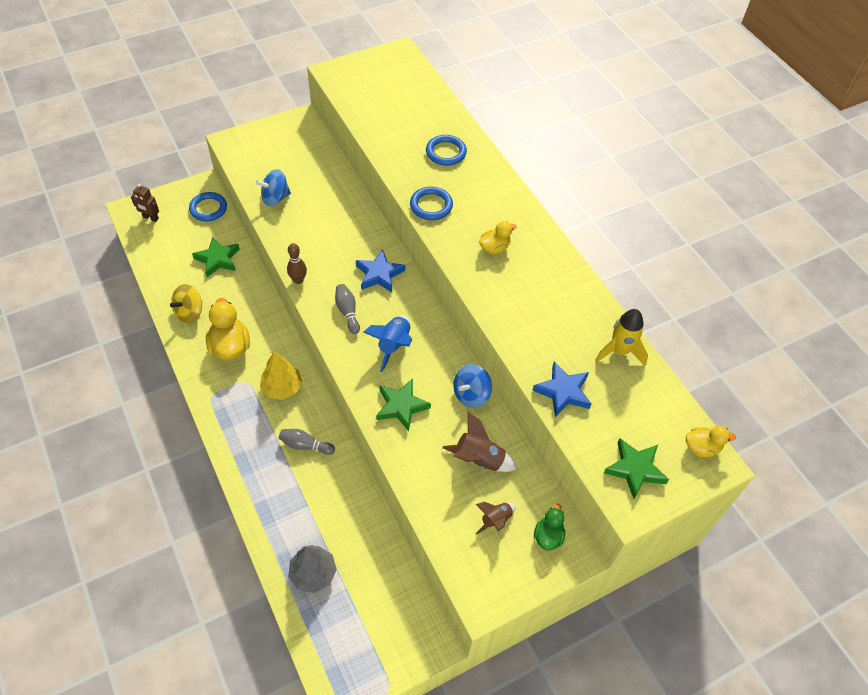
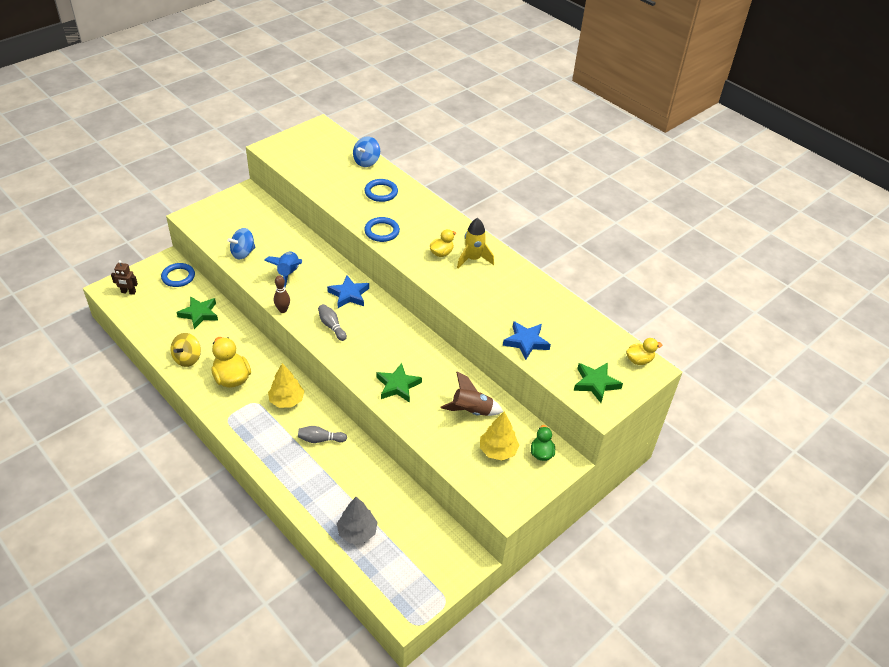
camera: 15 degrees left, 10 degrees down
blue rocket [363,315,412,372] -> blue rocket moved to [264,252,302,287]
blue spinning top [453,364,492,408] -> blue spinning top moved to [353,137,380,167]
brown rocket [476,502,516,534] -> yellow tree [480,412,520,461]
yellow rocket [595,309,648,366] -> yellow rocket moved to [457,218,494,268]

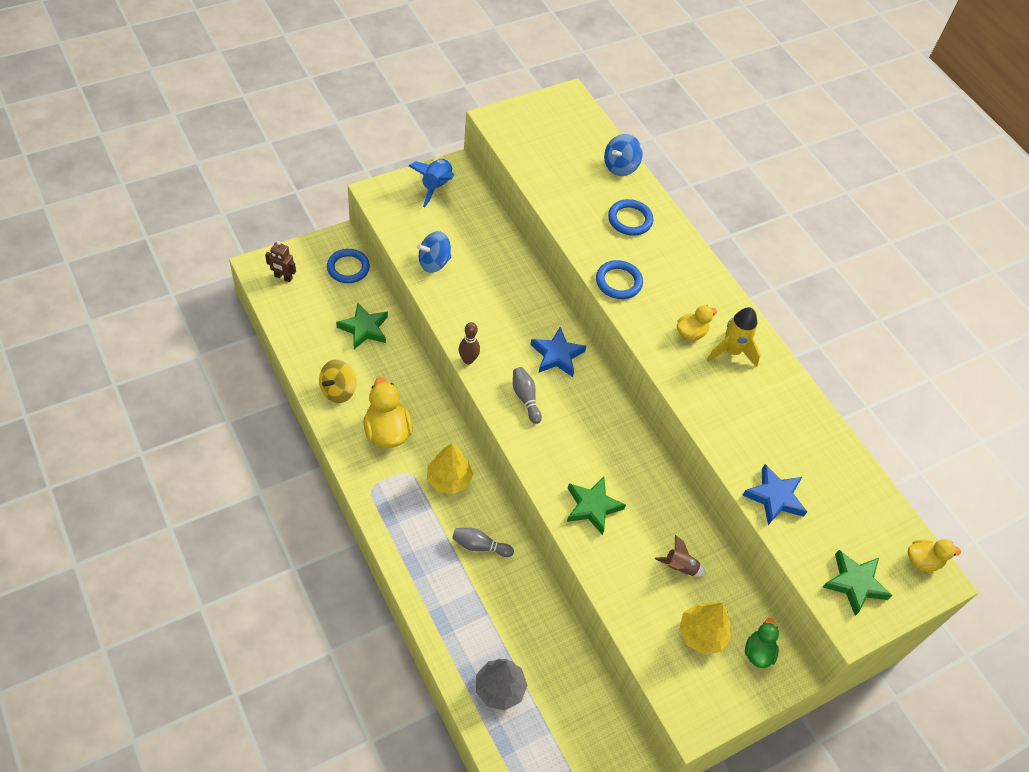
camera: 10 degrees right, 10 degrees up
blue rocket [264,252,302,287] -> blue rocket moved to [409,159,454,207]
brown rocket [441,372,503,416] -> brown rocket [655,535,706,577], size x0.64

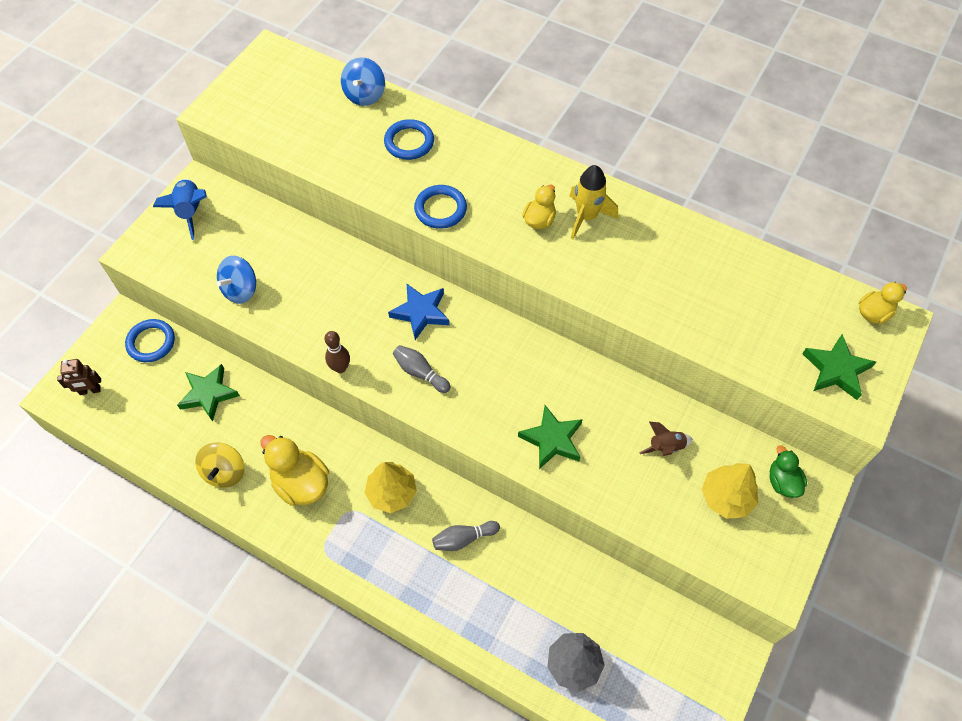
camera: 25 degrees left, 5 degrees up
blue star [743,464,807,525] -> none

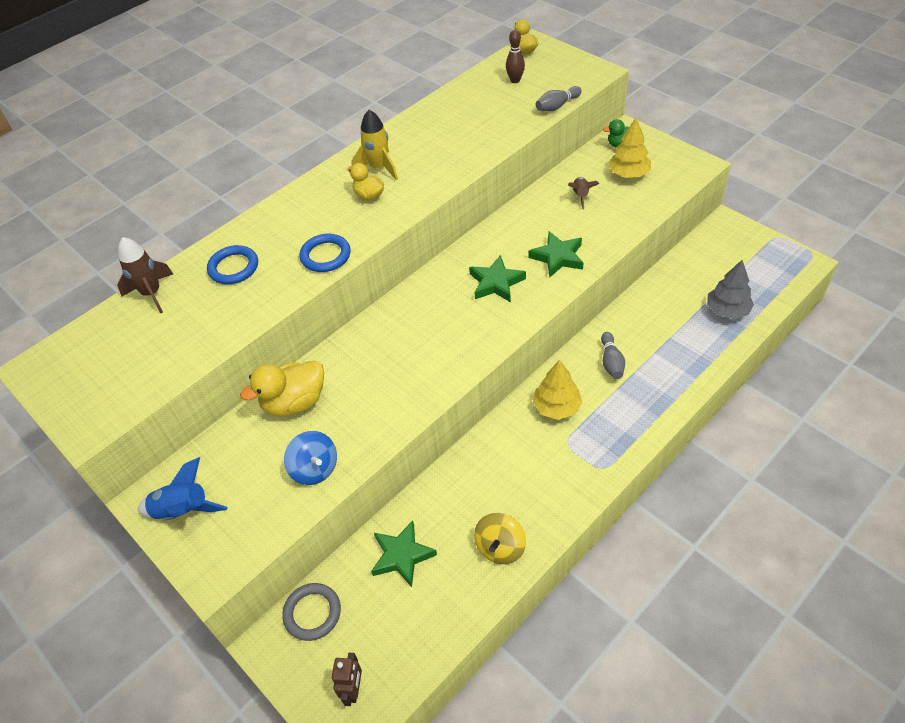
camera: 70 degrees left, 10 degrees down
blue ring [125,319,175,362] -> grey ring [282,583,341,641]
yellow spinning top [195,443,244,488] -> yellow spinning top turned 90 degrees clockwise [474,513,526,564]
yellow duck [261,435,329,506] -> yellow duck moved to [240,360,324,416]
brown bowling pin [325,331,350,373] -> brown bowling pin moved to [506,30,525,83]
blue spinning top [341,57,385,106] -> brown rocket [117,237,173,314]
blue star [388,284,449,340] -> none
grey bowling pin [393,345,451,393] -> grey bowling pin moved to [536,86,582,111]
green star [802,334,876,400] -> green star moved to [469,255,526,302]

